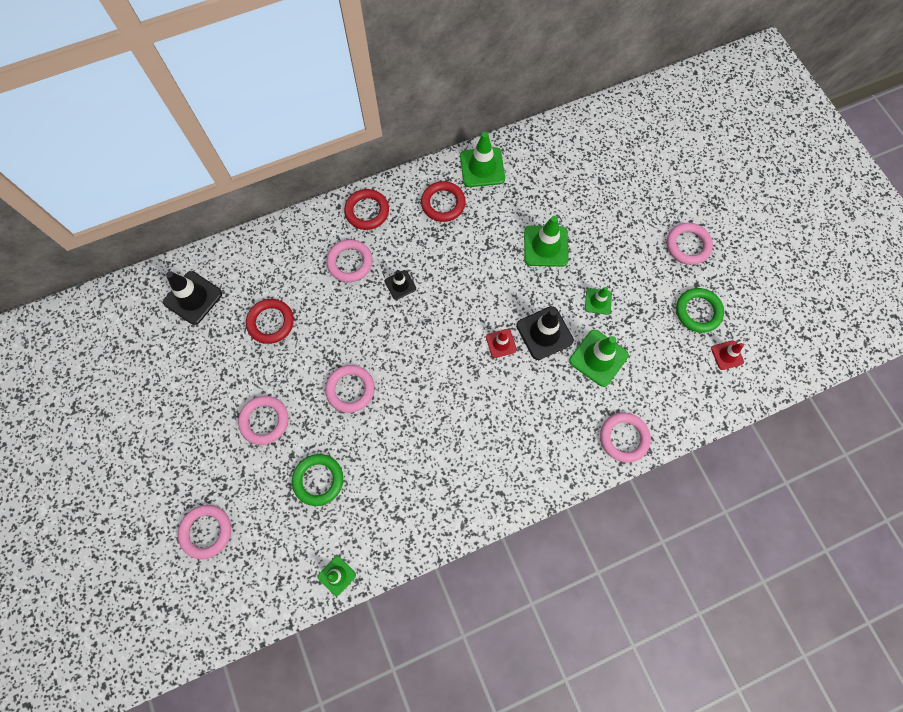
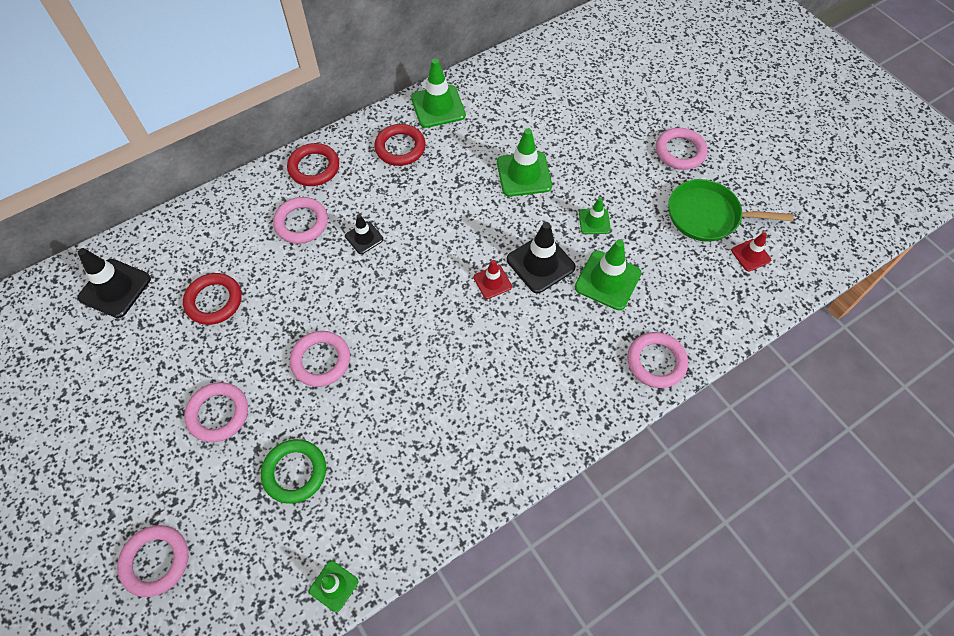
camera: 10 degrees left, 10 degrees down
green ring [676,288,724,333] -> green pan [668,179,794,242]

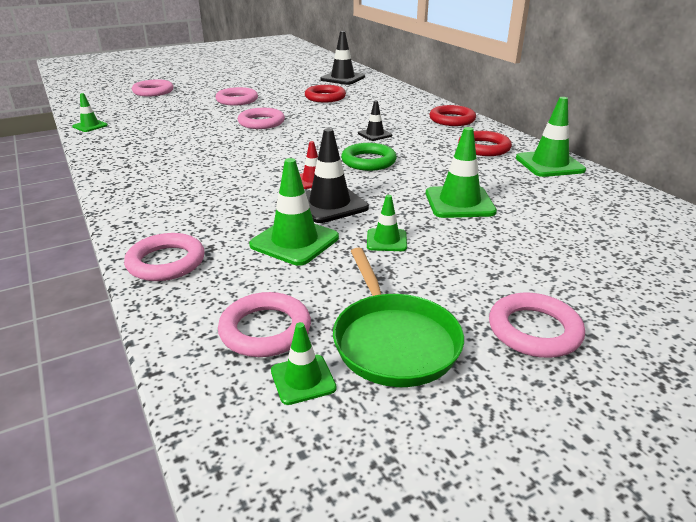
camera: 95 degrees right, 30 degrees down
green ring [261,439,326,504] -> green ring moved to [341,143,397,171]
pink ring [273,197,328,244] -> pink ring moved to [218,292,311,357]
green pan [668,179,794,242] -> green pan turned 150 degrees clockwise [333,248,464,387]
red traffic cone [731,232,771,271] -> green traffic cone [271,322,337,405]

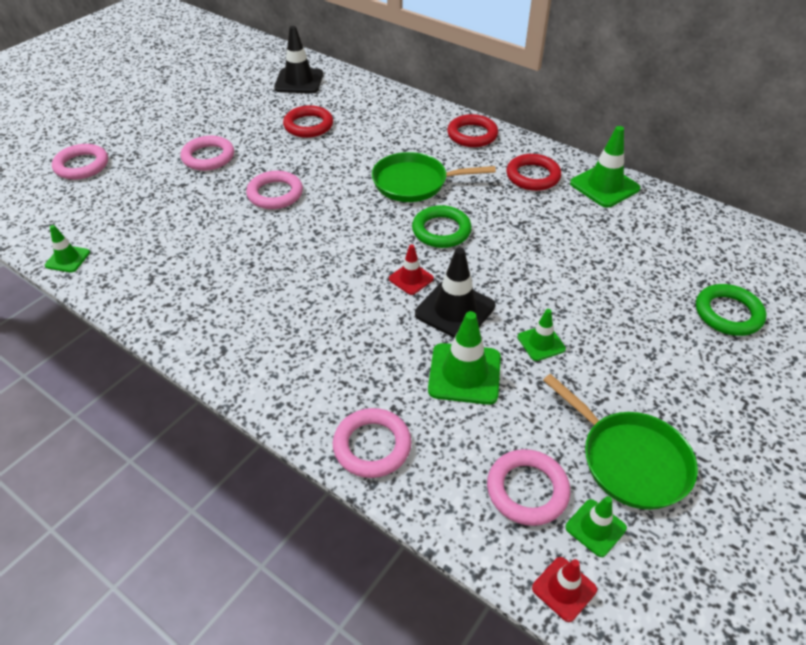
camera: 25 degrees left, 15 degrees up
black traffic cone [358,101,392,141] -> green pan [372,152,496,202]
green traffic cone [426,127,497,218] -> none
pink ring [489,293,585,358] -> none
none -> red traffic cone [532,557,597,622]
none -> green ring [696,284,766,336]

